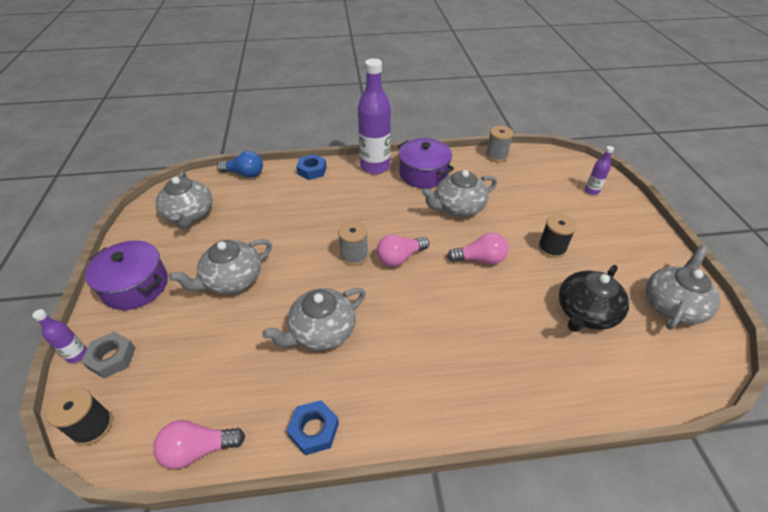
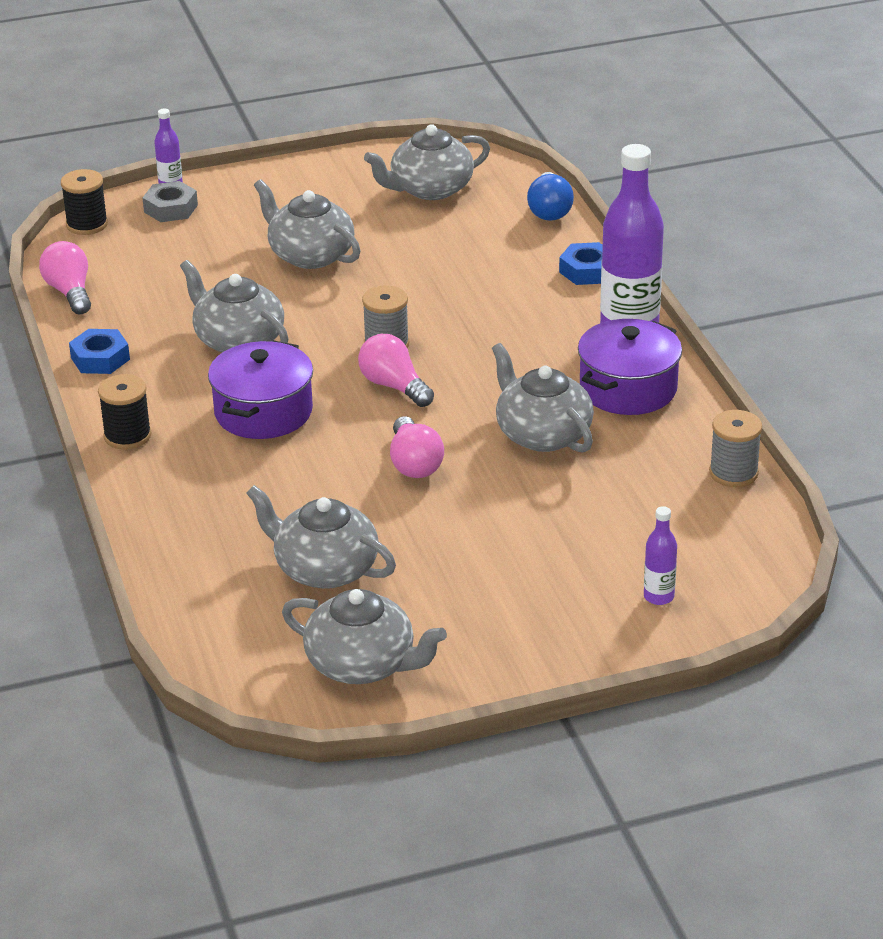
camera: 80 degrees right, 10 degrees down
purple pot [85,240,168,310] -> purple pot moved to [208,340,313,439]
black spool [538,214,577,258] -> black spool moved to [98,374,151,450]
black teapot [559,265,629,332] -> grey teapot [246,485,396,589]

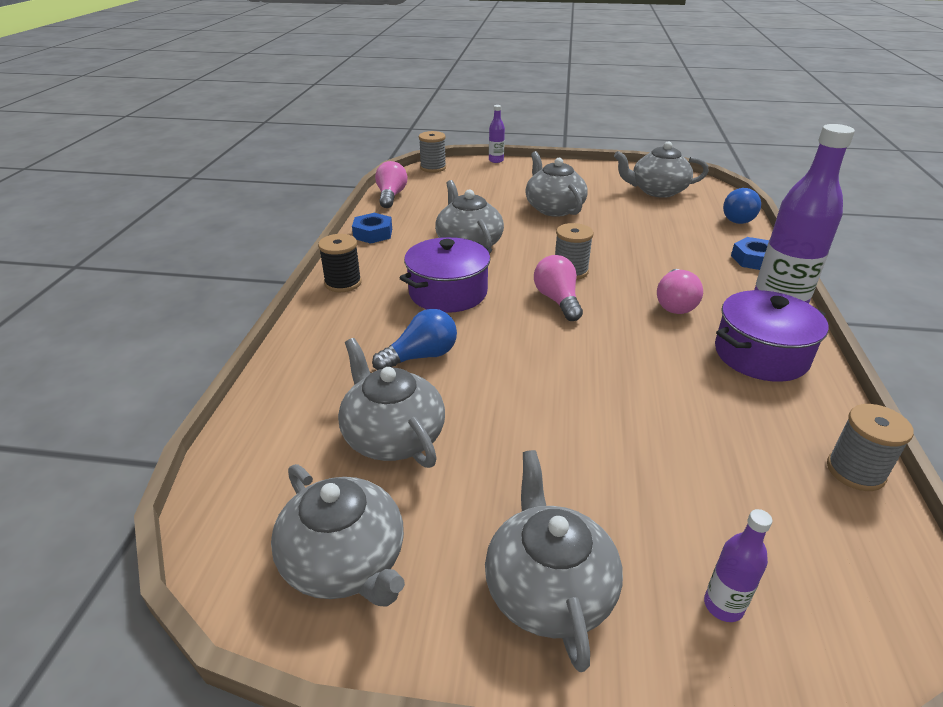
camera: 25 degrees right, 0 degrees up
black spool [61,169,108,235] -> grey spool [419,131,446,173]
grey nut [143,181,198,222] -> none
pink light bulb [390,416,444,478] -> pink light bulb moved to [657,269,703,314]
grey teapot [492,343,594,453] -> grey teapot moved to [485,450,623,672]
none -> blue light bulb [372,309,457,370]

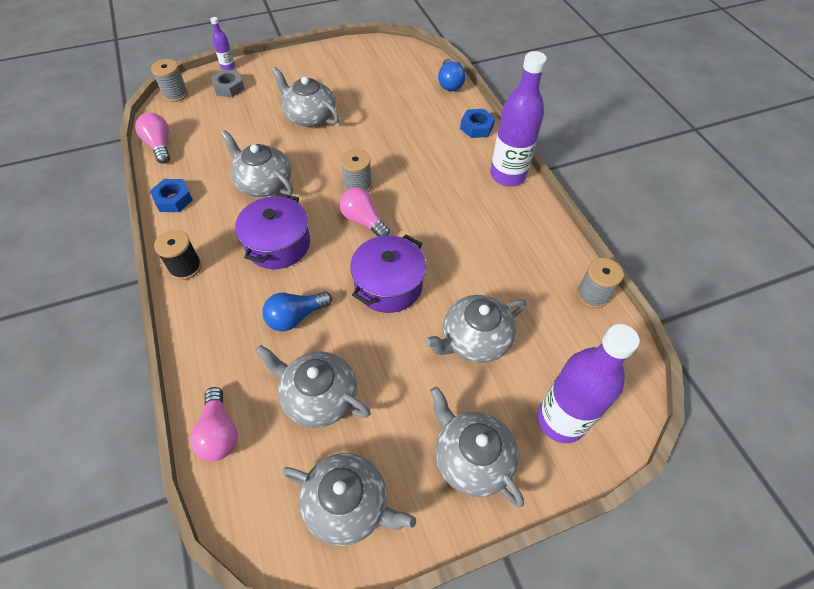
camera: 30 degrees left, 20 degrees up
blue light bulb [372,309,457,370] -> blue light bulb turned 150 degrees counterclockwise [262,291,332,331]
grey teapot [614,141,709,198] -> grey teapot moved to [425,295,526,363]
pink light bulb [657,269,703,314] -> pink light bulb moved to [190,387,238,461]
purple bottle [704,509,772,622] -> purple bottle [537,324,640,443], size x2.21
purple pot [715,290,828,382] -> purple pot moved to [350,235,426,313]
none -> grey nut [211,70,245,97]

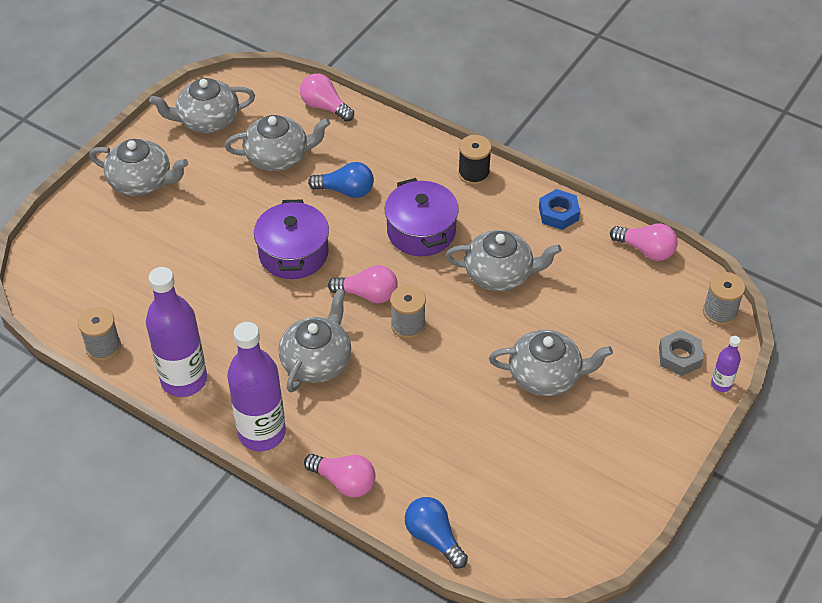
camera: 145 degrees right, 5 degrees down
blue light bulb [262,291,332,331] -> blue light bulb turned 75 degrees clockwise [308,162,374,198]
grey teapot [425,295,526,363] -> grey teapot moved to [278,289,351,393]
blue nut [460,109,495,138] -> pink light bulb [304,454,376,498]
purple bottle [537,324,640,443] -> purple bottle moved to [146,267,207,397]

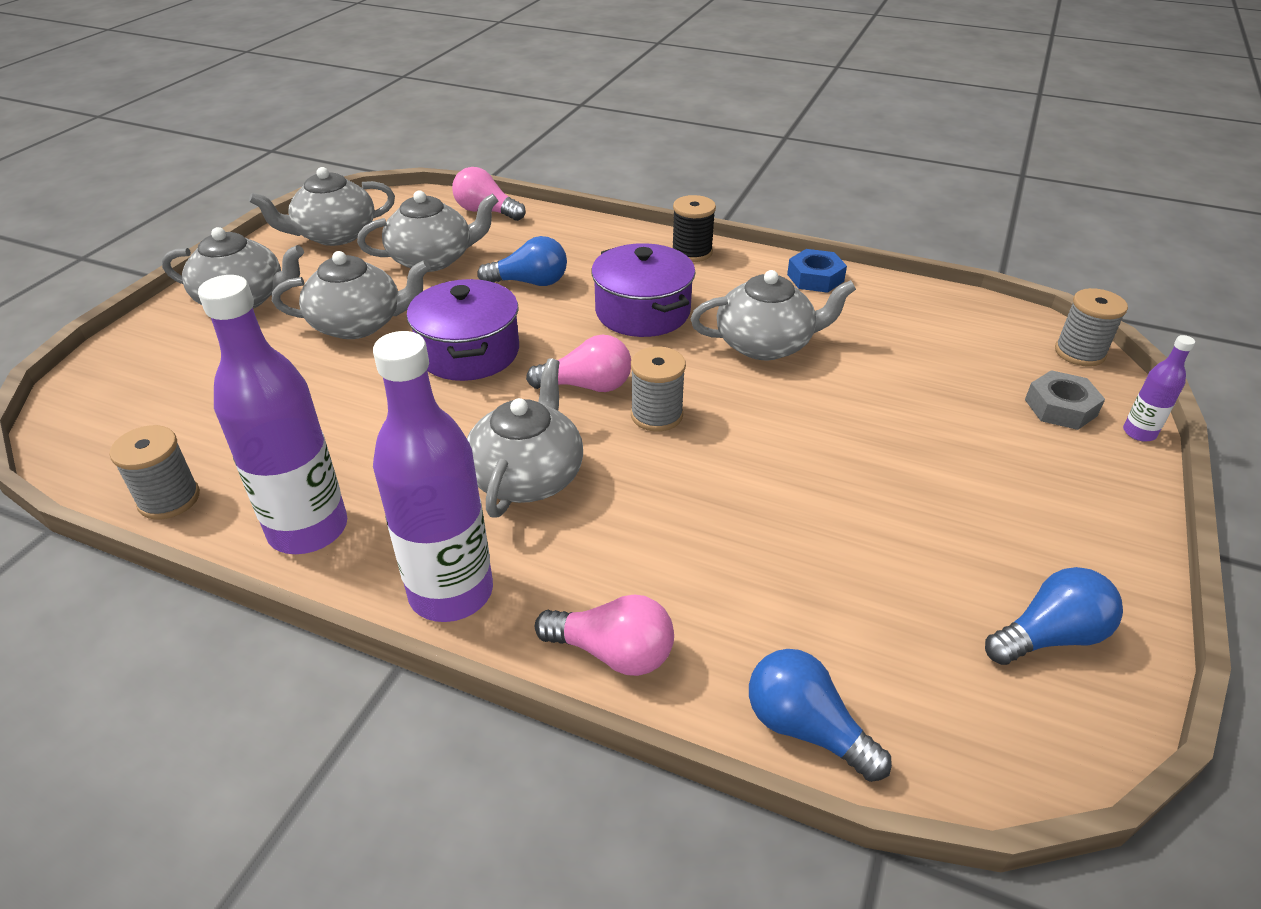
camera: 10 degrees left, 10 degrees down
grey teapot [489,330,613,396] -> grey teapot moved to [272,251,431,339]
pink light bulb [610,223,678,261] -> none
none -> blue light bulb [985,567,1123,665]

